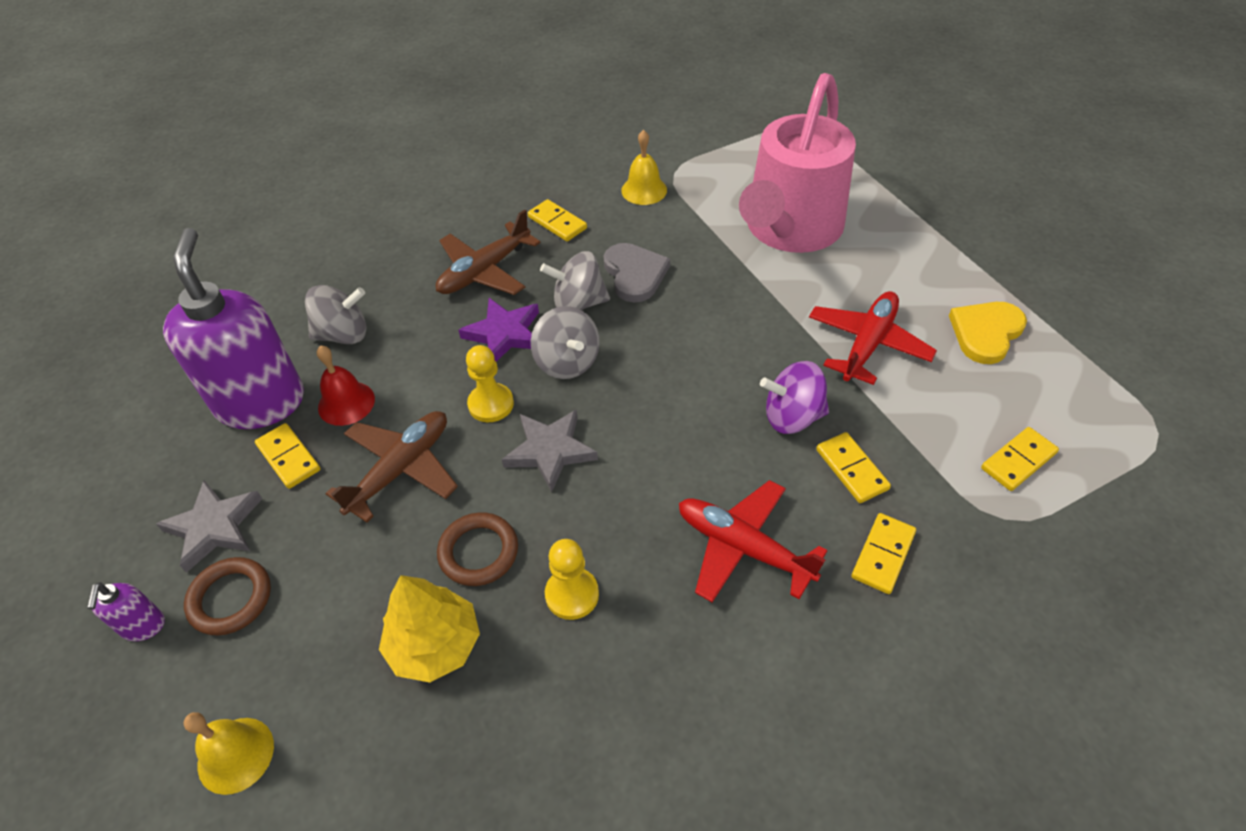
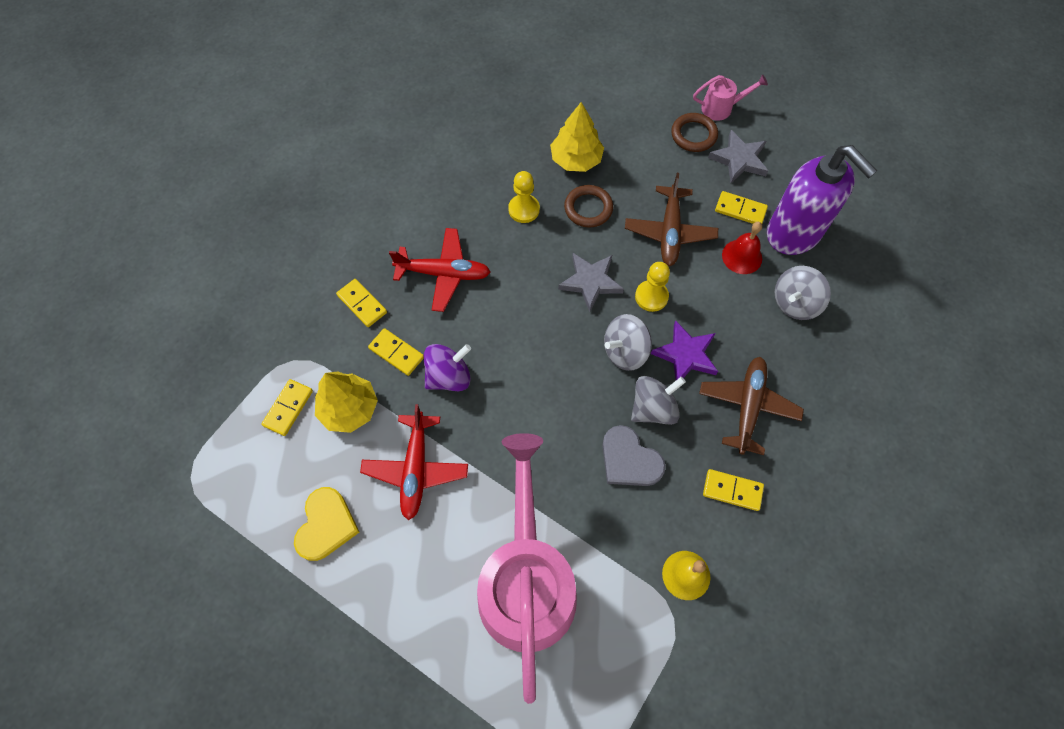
camera: 150 degrees right, 15 degrees up
purple soap dispenser [87,582,165,641] -> pink watering can [693,74,768,121]
yellow bell [183,712,274,795] -> none
grey spinning top [531,306,600,379] -> grey spinning top turned 60 degrees counterclockwise [604,314,652,371]
yellow domino [852,513,916,594] -> yellow domino turned 45 degrees counterclockwise [336,279,387,327]
none -> yellow tree [315,371,378,433]

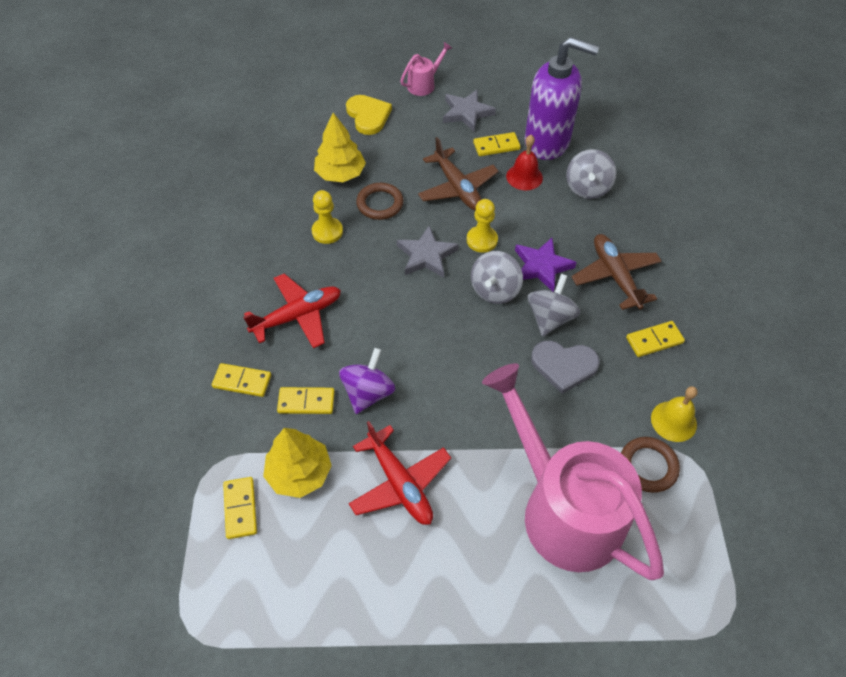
camera: 35 degrees left, 10 degrees down
yellow heart [294,487,359,561] -> yellow heart moved to [346,95,392,135]
brown ring [671,113,718,152] -> brown ring moved to [621,437,680,493]

